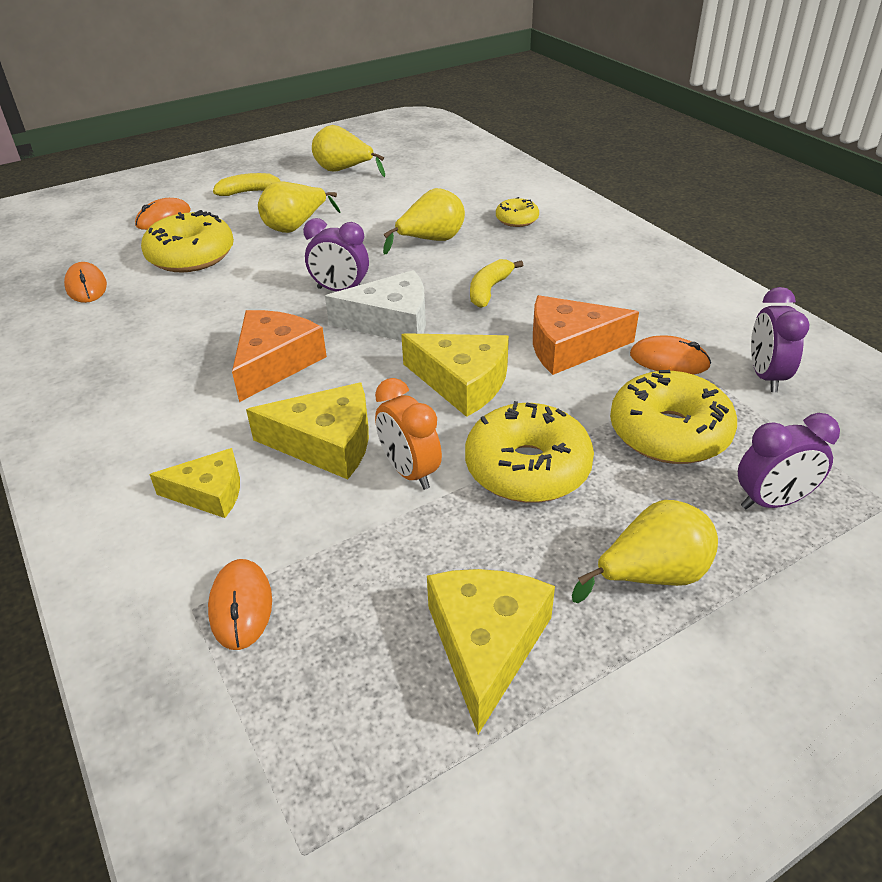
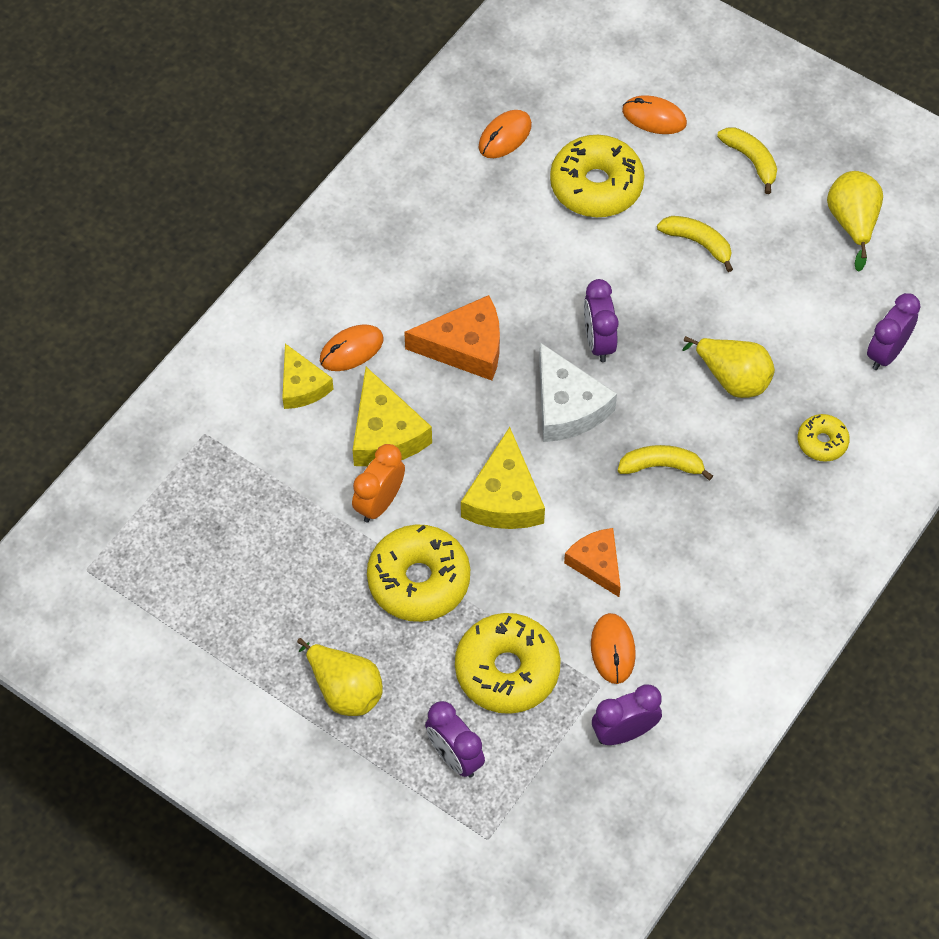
camera: 65 degrees right, 20 degrees up
orange mouse [208,559,272,650] -> orange mouse moved to [320,324,384,371]
yellow pear [258,181,340,233] -> yellow banana [657,216,733,272]
yellow cheese [427,569,555,734] -> none
orange cheese [533,295,639,375] -> orange cheese [564,528,621,597], size x0.66
none -> purple clock [867,293,921,370]

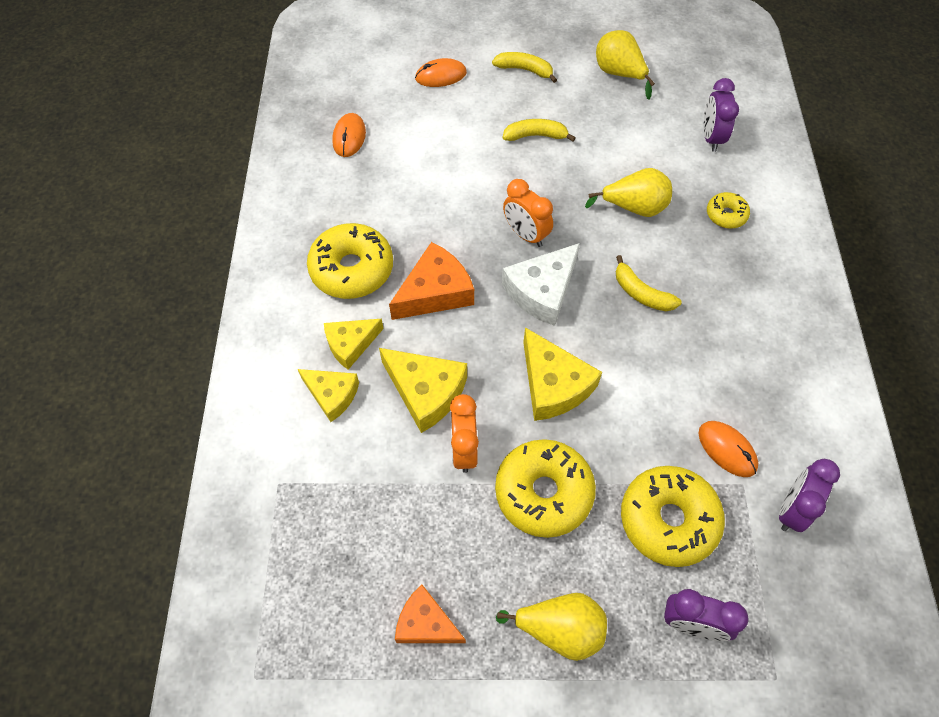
camera: 35 degrees left, 0 degrees up
orange mouse [320,324,384,371] -> yellow cheese [324,319,384,370]
white cheese [539,343,617,442] -> white cheese turned 105 degrees clockwise [502,243,580,326]
yellow donut [550,135,645,217] -> yellow donut moved to [307,223,393,299]
orange cheese [564,528,621,597] -> orange cheese moved to [395,584,466,643]
purple clock [584,279,619,362] -> orange clock [503,179,553,247]
yellow banana [618,445,713,480] -> yellow banana turned 105 degrees counterclockwise [616,255,682,311]

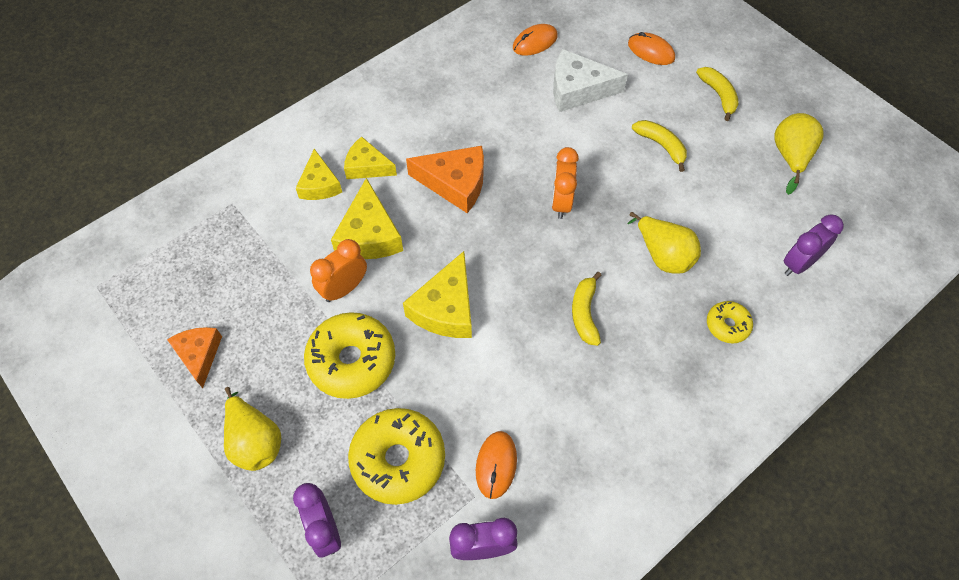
camera: 50 degrees right, 0 degrees up
yellow donut [307,223,393,299] -> none
white cheese [502,243,580,326] -> white cheese moved to [553,49,628,112]

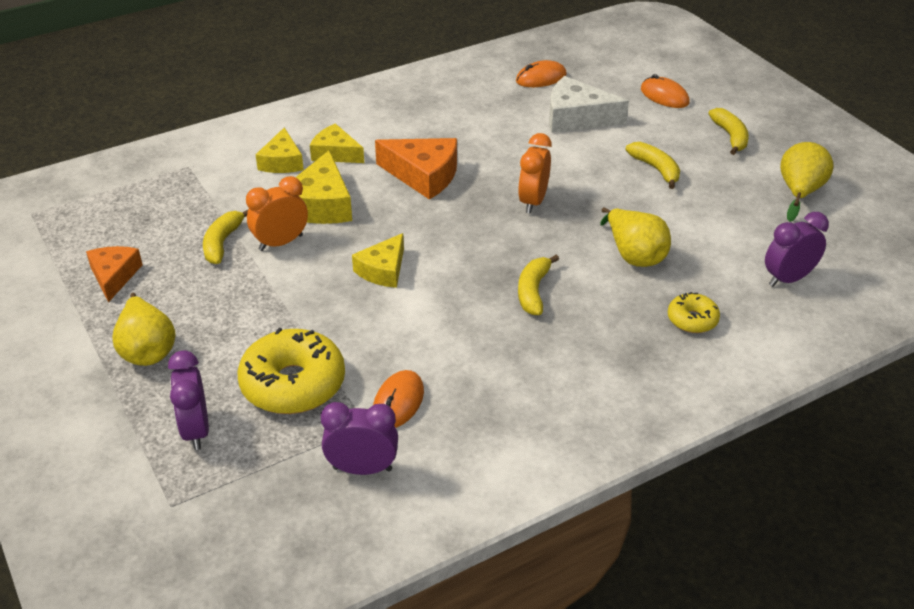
camera: 10 degrees right, 20 degrees down
yellow donut [304,312,395,399] -> none
yellow cheese [403,251,472,338] -> yellow cheese [352,233,404,288], size x0.66
none -> yellow banana [203,210,248,264]

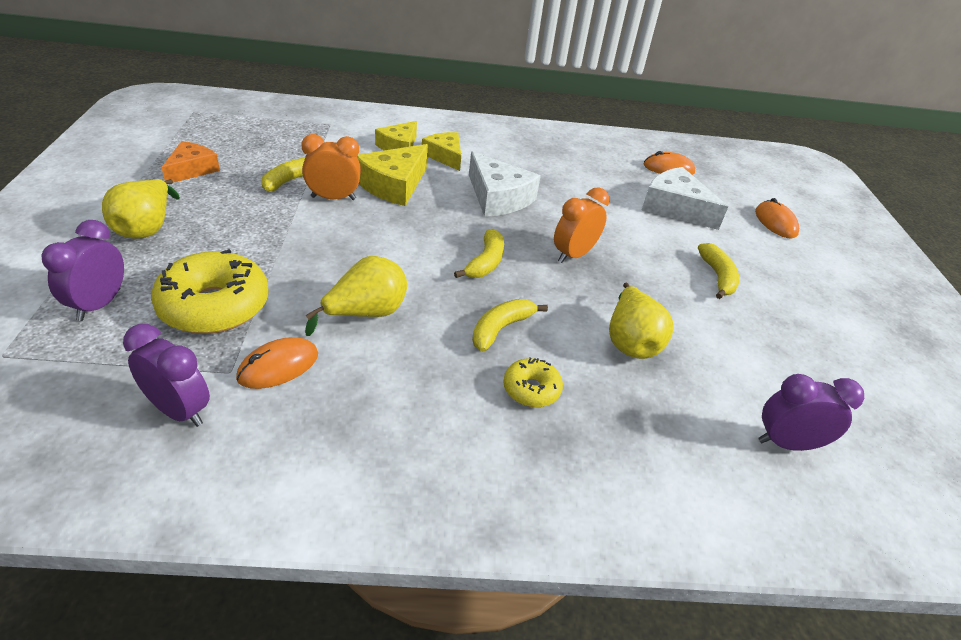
camera: 25 degrees right, 0 degrees up
yellow cheese [352,233,404,288] -> none
orange cheese [375,138,457,200] -> white cheese [469,151,541,217]
yellow donut [668,292,720,333] -> yellow donut moved to [503,357,563,407]
yellow banana [709,108,749,155] -> yellow banana moved to [454,229,504,278]
yellow pear [780,142,834,222] -> yellow pear moved to [305,256,407,336]

